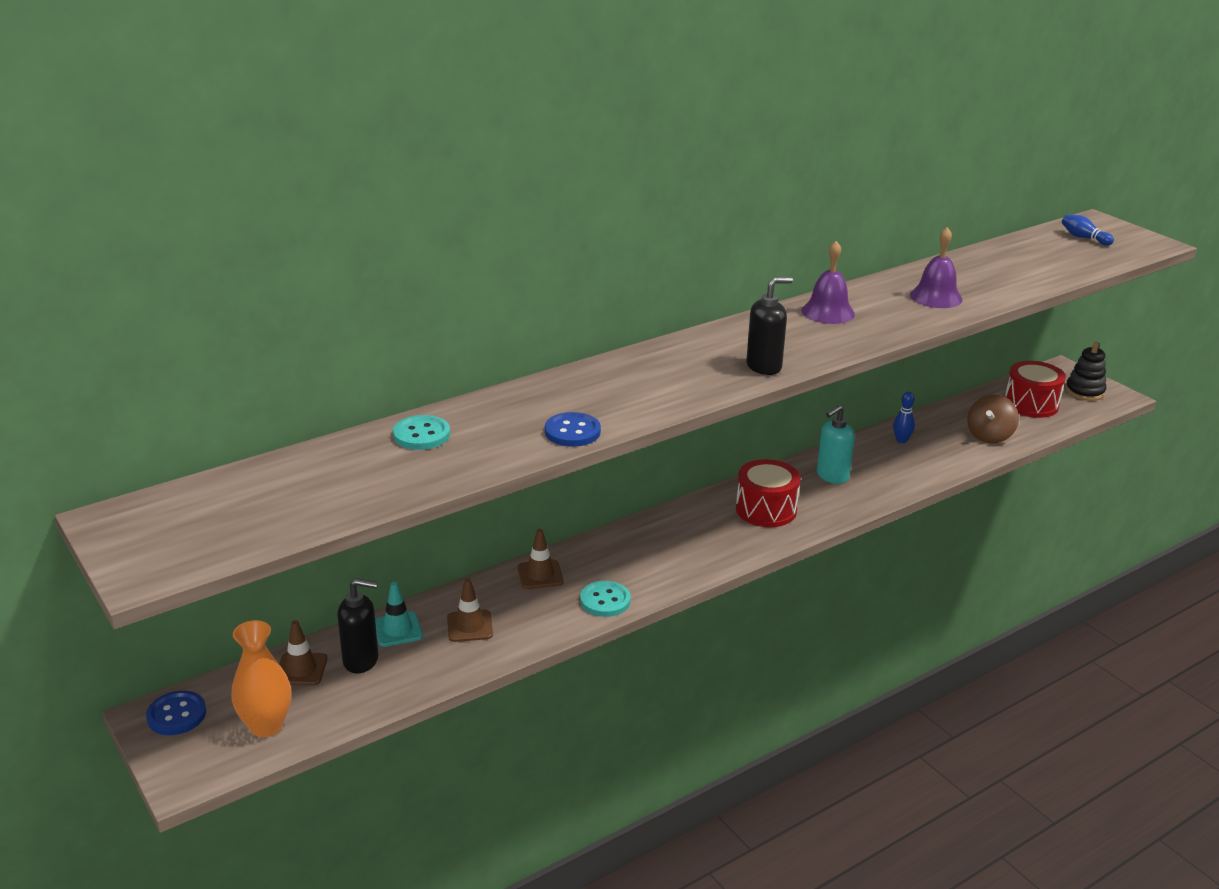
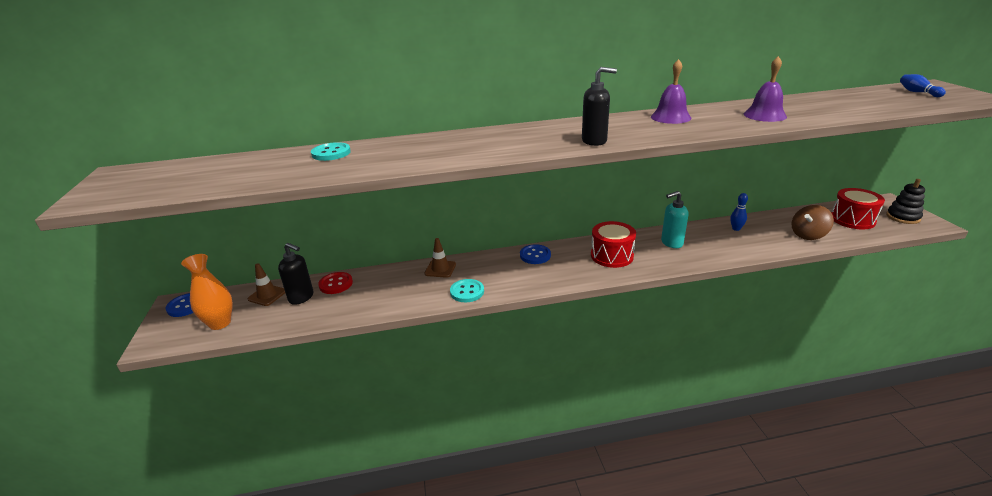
camera: 25 degrees right, 0 degrees up
turquoise traffic cone [375,582,423,647] -> red button [318,272,353,294]
brown traffic cone [447,578,493,642] -> none
blue button [545,412,601,447] -> blue button moved to [520,244,551,264]

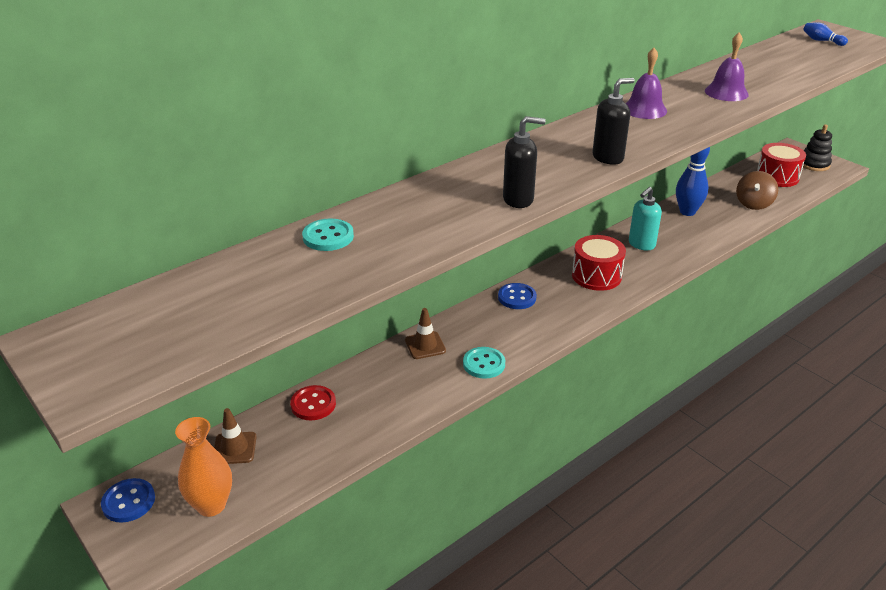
camera: 30 degrees left, 5 degrees up
black soap dispenser [278,243,313,305] -> black soap dispenser moved to [503,116,546,208]
blue bowling pin [730,193,748,231] -> blue bowling pin [676,147,710,216], size x1.83

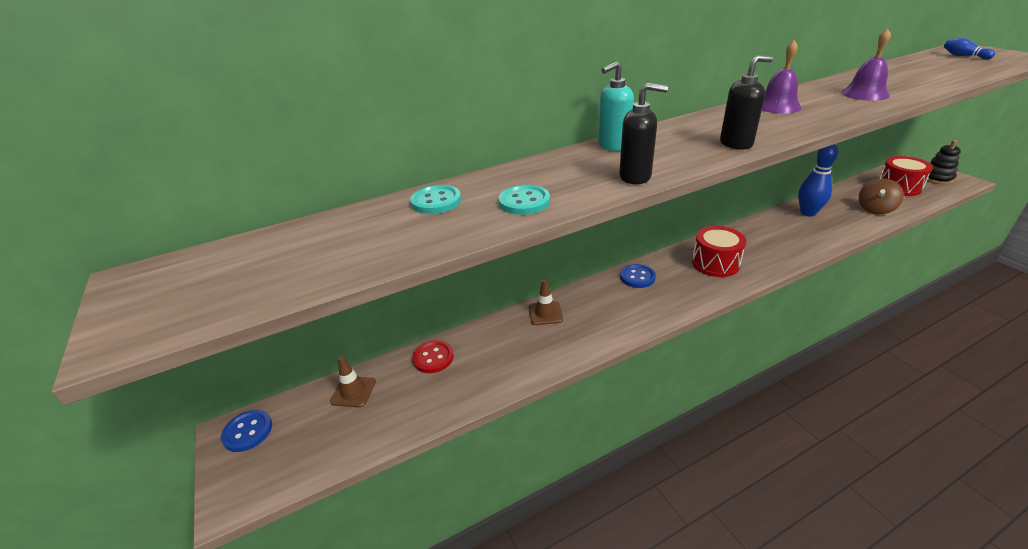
camera: 15 degrees right, 0 degrees up
orange vase [175,417,232,517] -> none
turquoise button [463,347,505,379] -> turquoise button moved to [499,185,550,215]
turquoise soap dispenser [629,187,662,250] -> turquoise soap dispenser moved to [598,61,634,151]

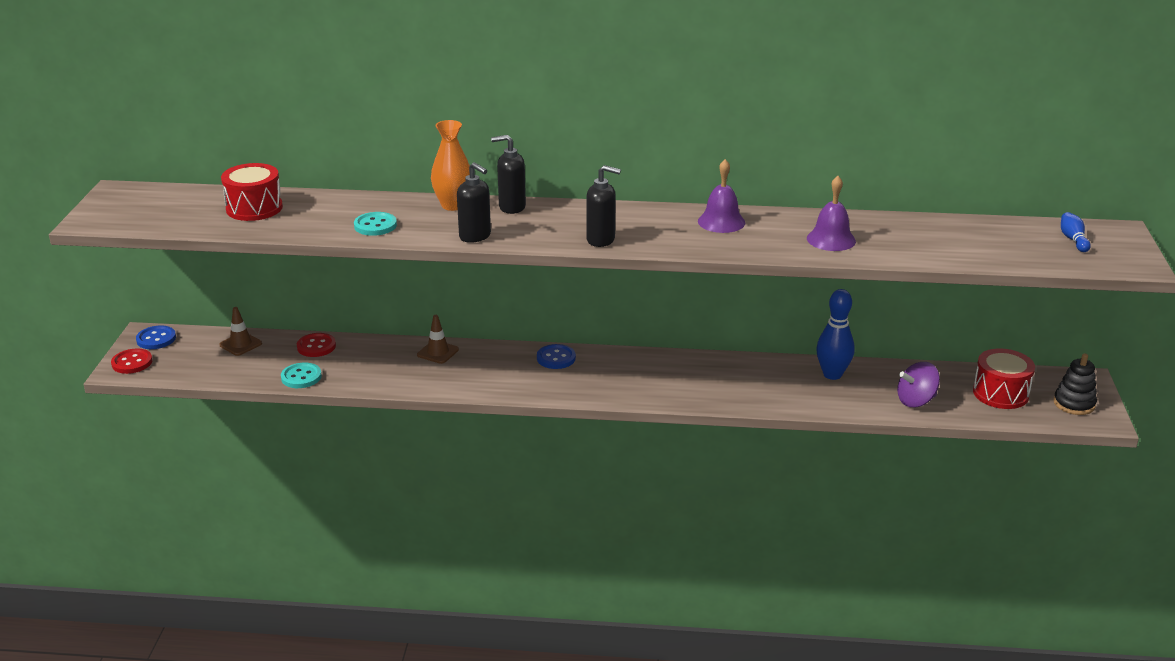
camera: 30 degrees right, 5 degrees down
turquoise button [410,185,461,214] -> turquoise button moved to [281,363,322,388]
turquoise soap dispenser [598,61,634,151] -> black soap dispenser [491,135,526,214]
red drum [692,226,746,277] -> red drum moved to [221,163,283,221]
brown spinning top [859,178,904,214] -> purple spinning top [897,362,940,407]
none -> red button [111,348,152,374]
none -> orange vase [431,120,470,211]

